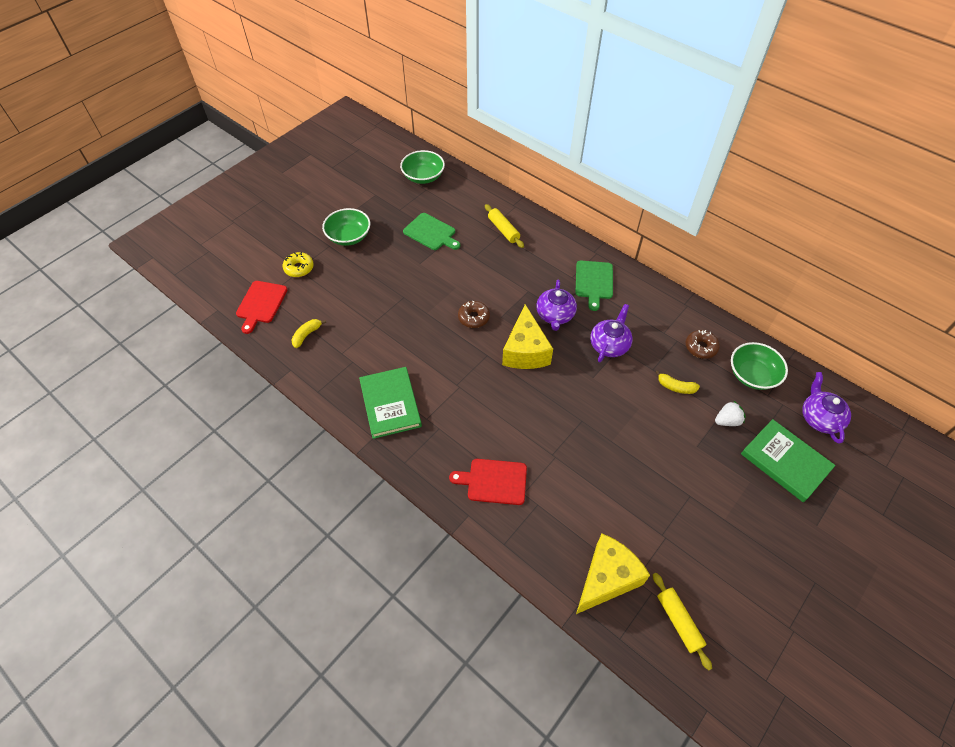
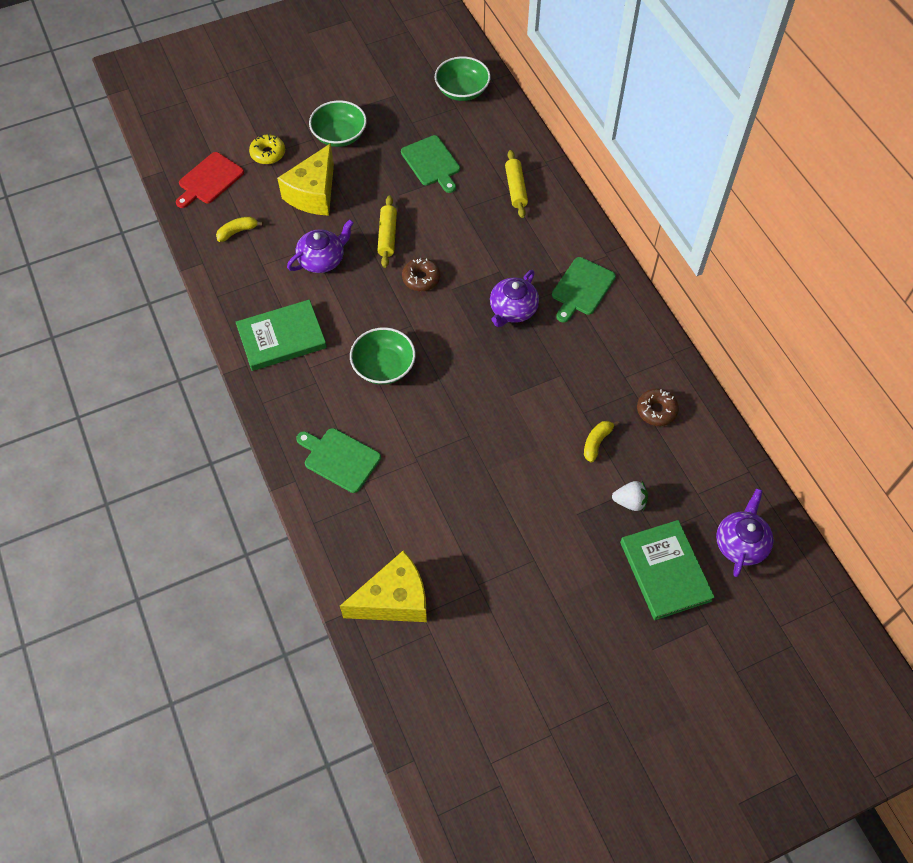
camera: 25 degrees right, 5 degrees up
green book [359,367,422,439] -> green book turned 60 degrees clockwise [236,300,327,371]
red cutting board [449,459,527,505] -> green cutting board [296,428,381,493]
yellow cheese [502,304,553,369] -> yellow cheese moved to [277,143,334,216]
purple teapot [590,304,633,363] -> purple teapot moved to [287,219,354,273]
yellow rolling pin [653,573,712,670] -> yellow rolling pin moved to [377,195,397,268]
yellow banana [655,370,700,394] -> yellow banana turned 75 degrees clockwise [584,421,620,462]
green bowl [731,342,788,390] -> green bowl moved to [350,327,416,385]

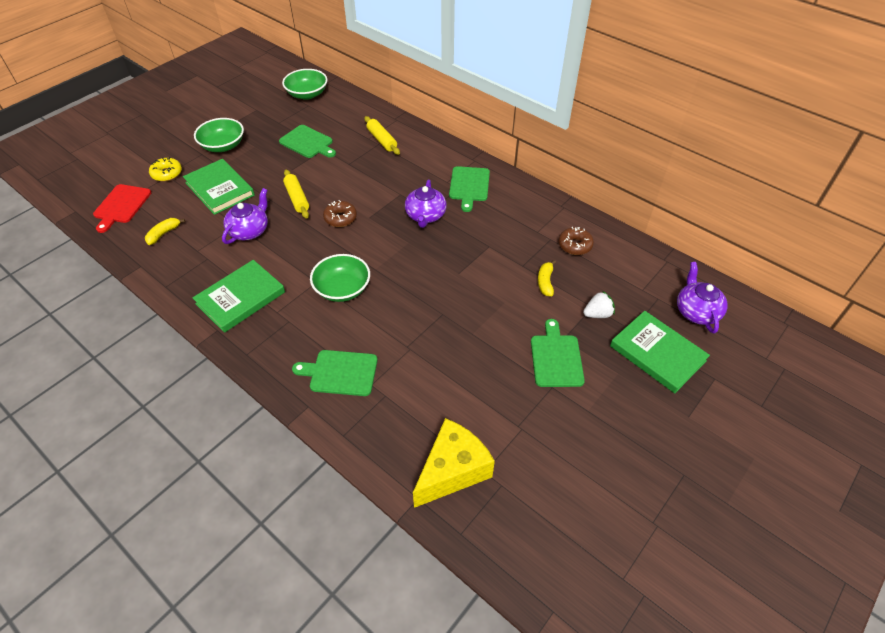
camera: 25 degrees left, 10 degrees down
yellow cheese [277,143,334,216] -> green book [183,159,255,215]
none -> green cutting board [531,319,585,387]

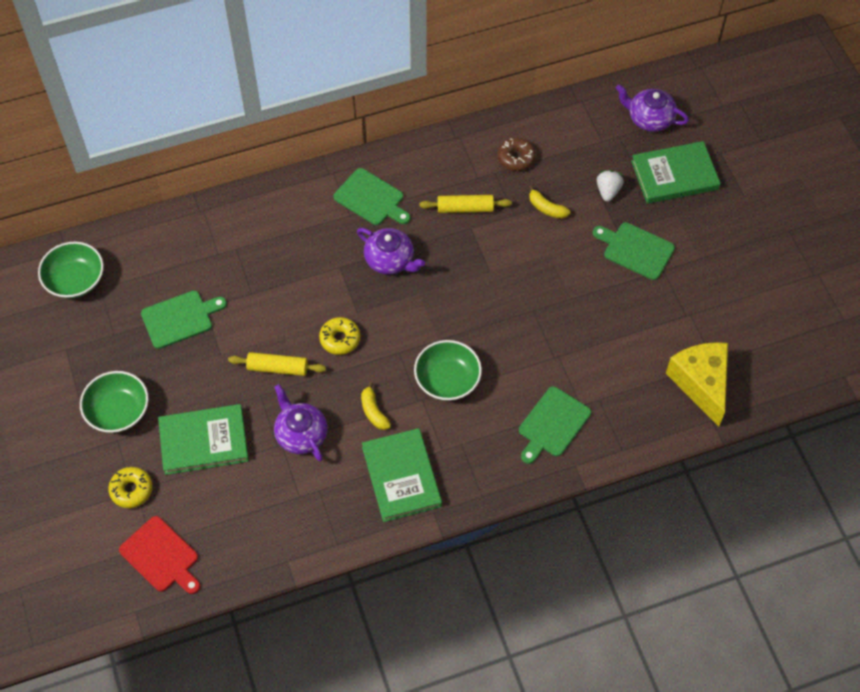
camera: 60 degrees left, 10 degrees up
yellow banana [145,218,185,245] -> yellow banana moved to [361,382,391,430]
brown donut [323,200,357,227] -> yellow donut [319,317,360,355]
yellow rolling pin [364,116,400,155] -> yellow rolling pin moved to [419,195,512,213]

